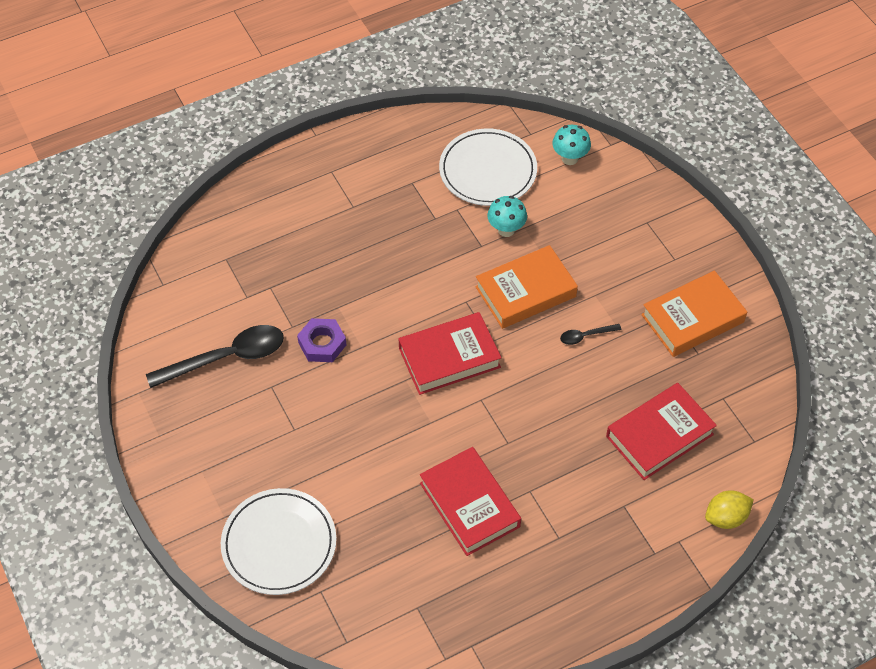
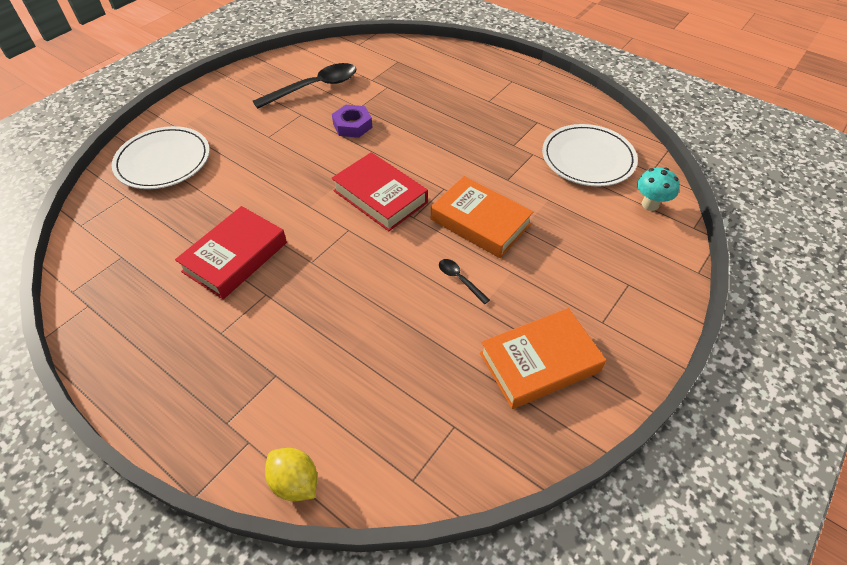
camera: 65 degrees right, 5 degrees down
black spoon [146,325,284,388] -> black spoon turned 75 degrees counterclockwise [253,63,356,109]
turquoise mushroom [487,196,527,237] -> none
red book [606,383,717,480] -> none
orange book [641,271,747,357] -> orange book turned 60 degrees counterclockwise [480,308,606,409]

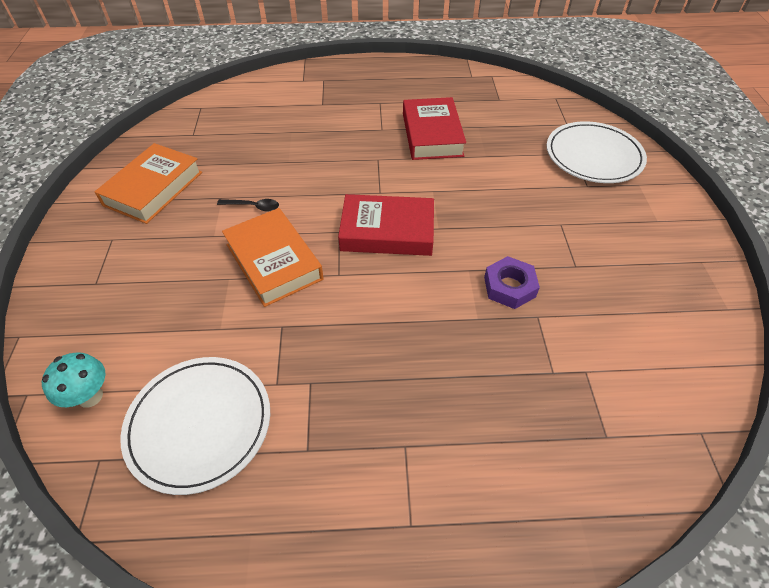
camera: 140 degrees right, 0 degrees up
black spoon [253,63,356,109] -> none
yellow lemon [265,448,317,501] -> none
orange book [431,176,534,258] -> orange book turned 60 degrees clockwise [222,208,324,307]

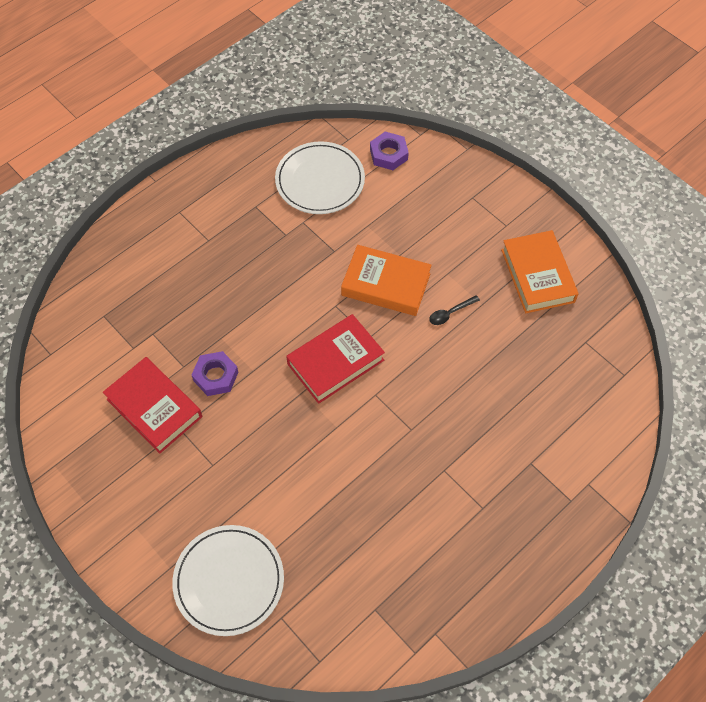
camera: 140 degrees right, 10 degrees up
turquoise mushroom [42,352,105,408] -> purple nut [370,132,409,170]
red book [403,97,466,160] -> red book moved to [103,357,202,454]

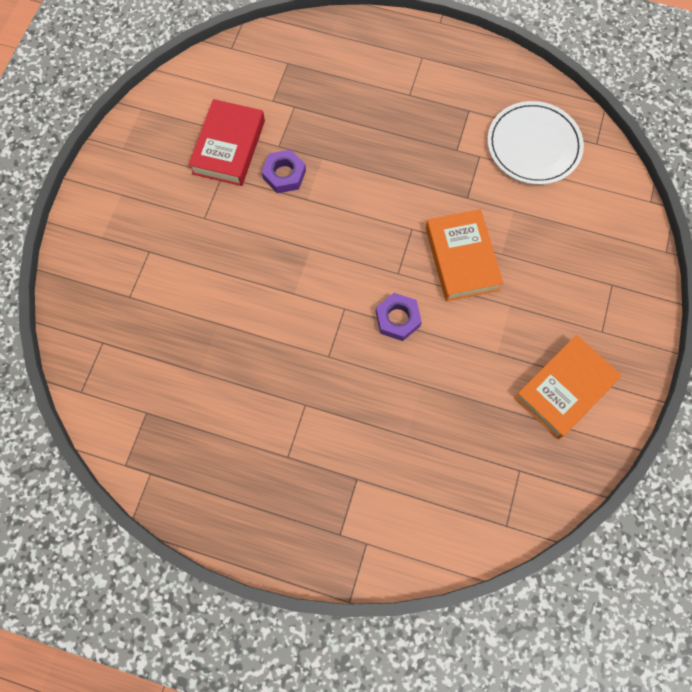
camera: 60 degrees right, 10 degrees up
white plate [172,525,284,636] -> none
red book [286,314,385,404] -> none
purple nut [370,132,409,170] -> purple nut moved to [376,293,422,341]
black spoon [429,295,480,325] -> none

